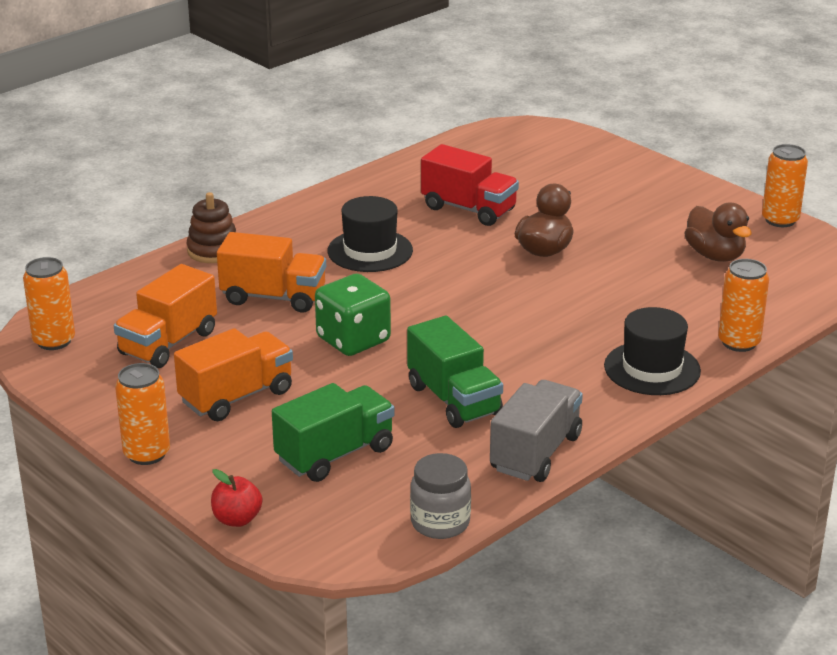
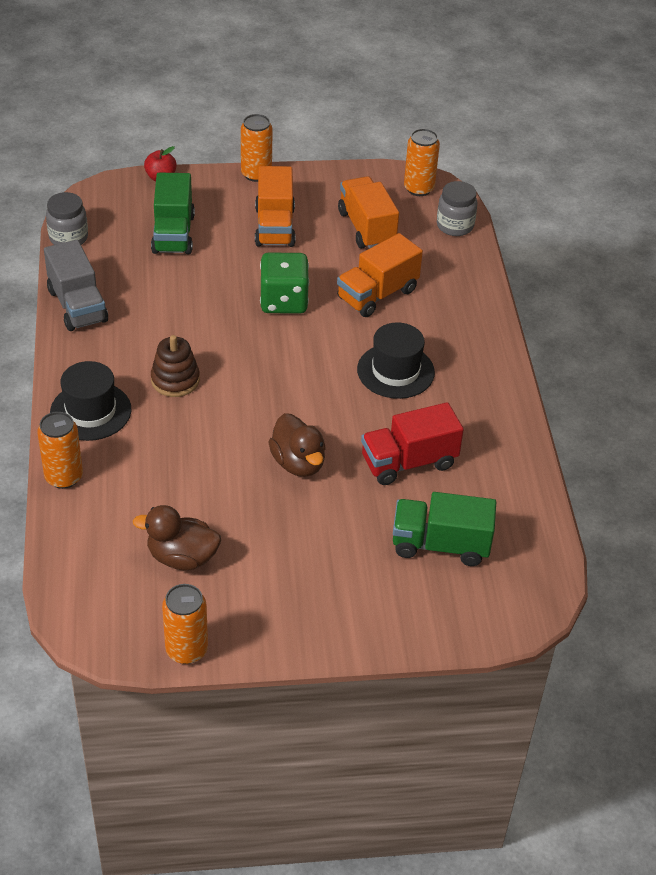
camera: 125 degrees right, 15 degrees up
brown stacking toy [186,192,236,263] -> brown stacking toy moved to [151,335,200,397]
green truck [407,316,503,428] -> green truck moved to [393,492,496,566]
none -> grey jar [437,181,477,236]

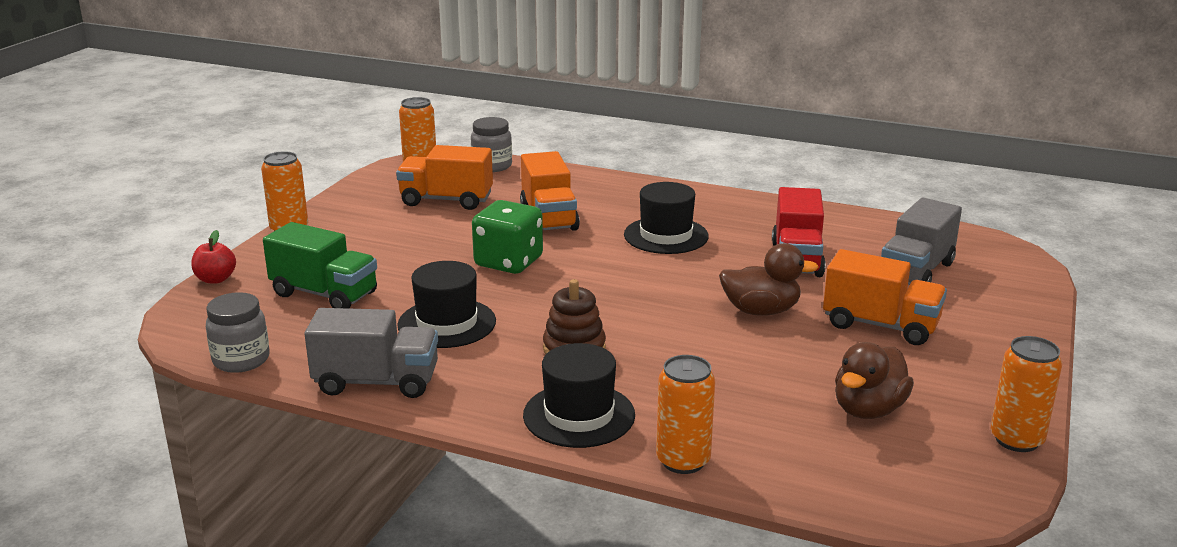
camera: 60 degrees left, 20 degrees down
orange truck [255,166,296,247] -> orange truck moved to [823,249,947,345]
green truck [393,492,496,566] -> grey truck [881,198,962,285]
none -> black hat [397,261,496,348]

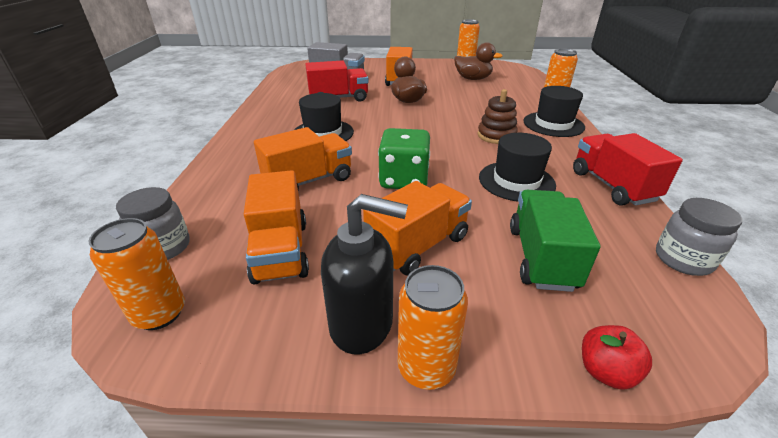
camera: 110 degrees left, 10 degrees up
grey truck [305,308,438,398] -> red truck [573,133,683,205]
none -> black soap dispenser [321,194,408,355]
none -> orange truck [363,181,472,275]

